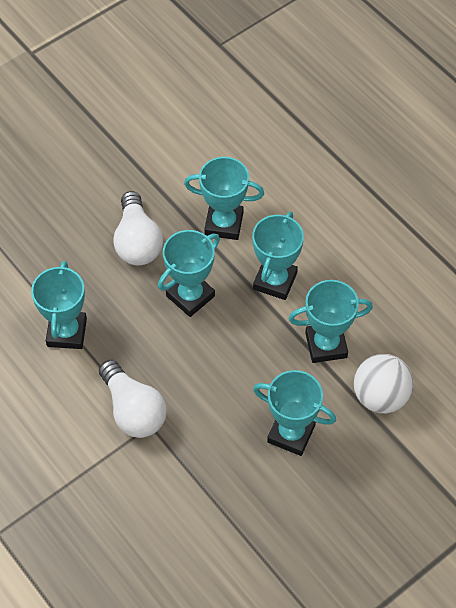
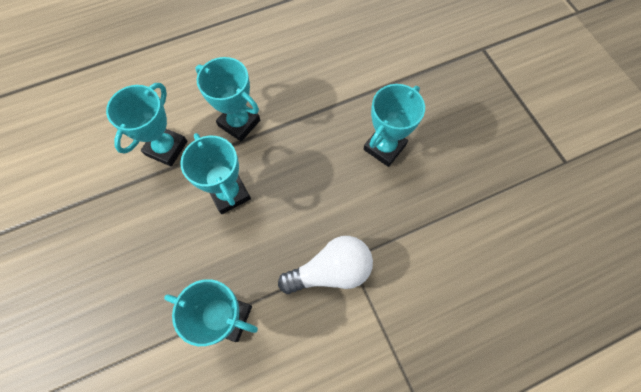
camera: 75 degrees left, 10 degrees up
white light bulb [113,191,163,265] -> none
turquoise trophy [288,280,373,363] -> none
white ball [354,354,414,413] -> none

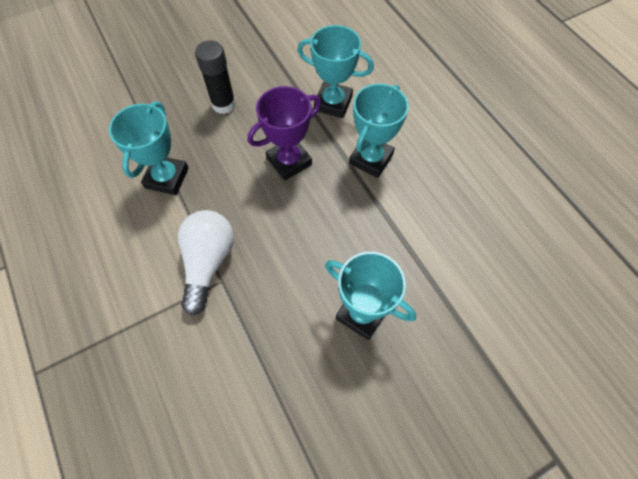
camera: 85 degrees right, 5 degrees down
turquoise trophy [180,133,251,214] -> purple trophy [248,86,321,181]
white light bulb [278,236,373,294] -> white light bulb turned 150 degrees counterclockwise [178,210,234,315]
none -> black glue stick [195,40,236,114]

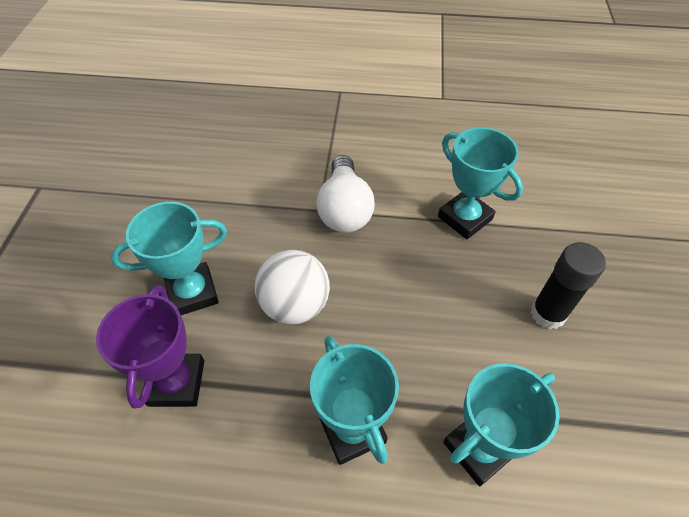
camera: 125 degrees right, 10 degrees down
white light bulb [178,210,234,315] -> white light bulb turned 45 degrees clockwise [316,155,375,233]
purple trophy [248,86,321,181] -> purple trophy moved to [96,285,204,408]
none -> white ball [255,250,330,324]

